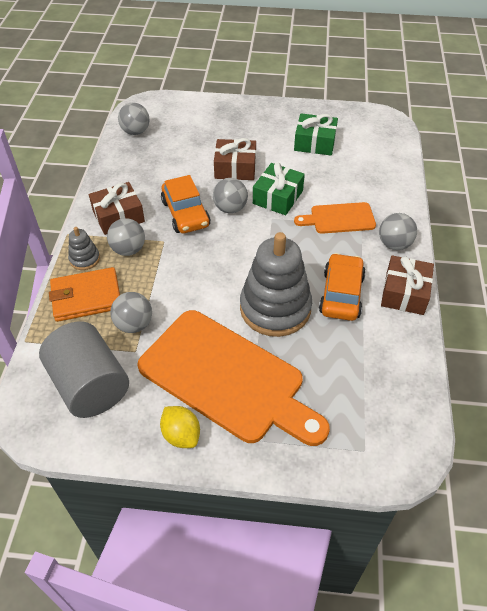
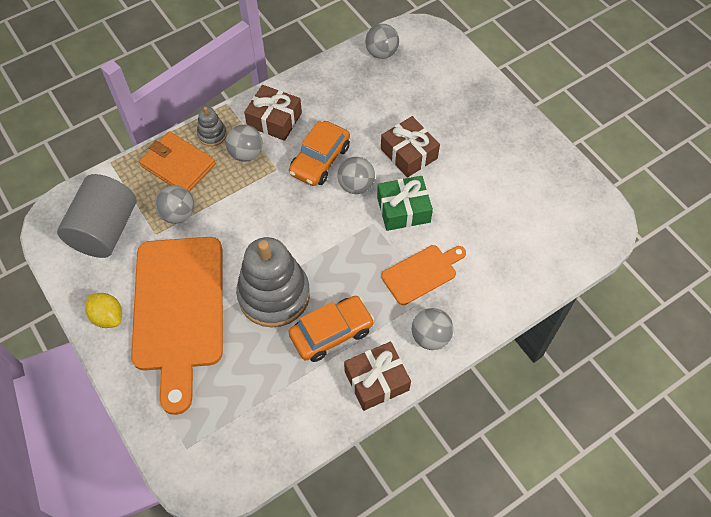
camera: 50 degrees right, 10 degrees up
yellow lemon [160,406,200,448] -> yellow lemon turned 60 degrees counterclockwise [85,293,122,328]
green gift [294,113,338,156] -> none
orange cutting board [294,202,376,234] -> orange cutting board turned 105 degrees clockwise [381,245,466,305]

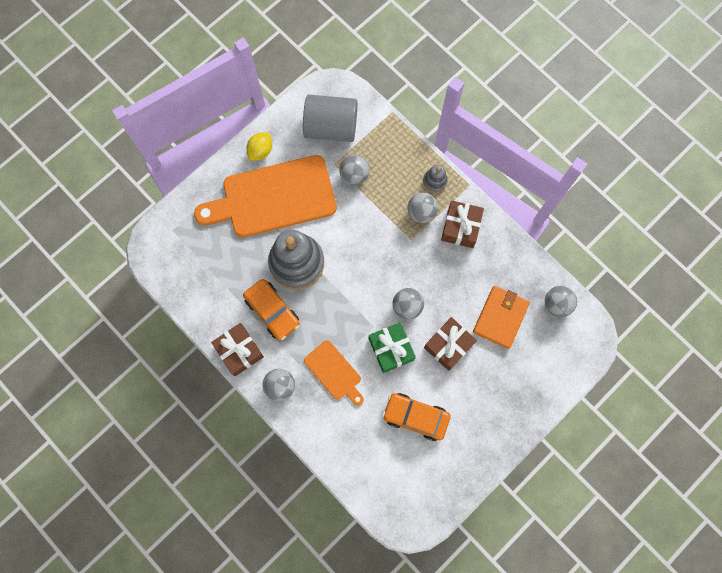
camera: 80 degrees right, 15 degrees up
orange wallet [139,131,216,192] -> orange wallet moved to [473,286,530,349]
orange car [289,121,350,186] -> orange car moved to [382,393,451,441]

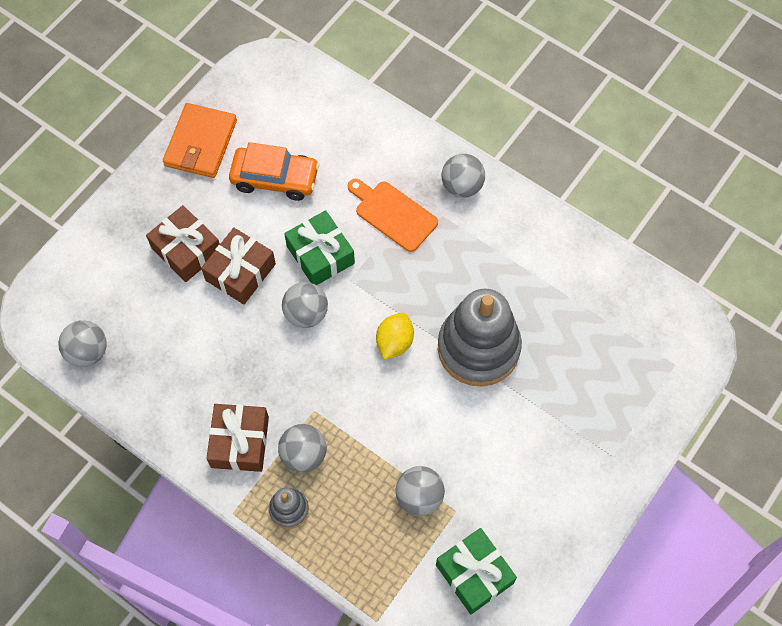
camera: 170 degrees right, 10 degrees down
orange cutting board [194,155,337,237] -> none
brown gift [211,323,264,376] -> brown gift moved to [146,205,220,282]
orange car [243,279,300,340] -> none
yellow lemon [246,132,272,161] -> yellow lemon moved to [376,313,414,360]
grey cylinder [303,94,357,142] -> green gift [436,528,517,614]
orange wallet [473,286,530,349] -> orange wallet moved to [163,103,237,178]

